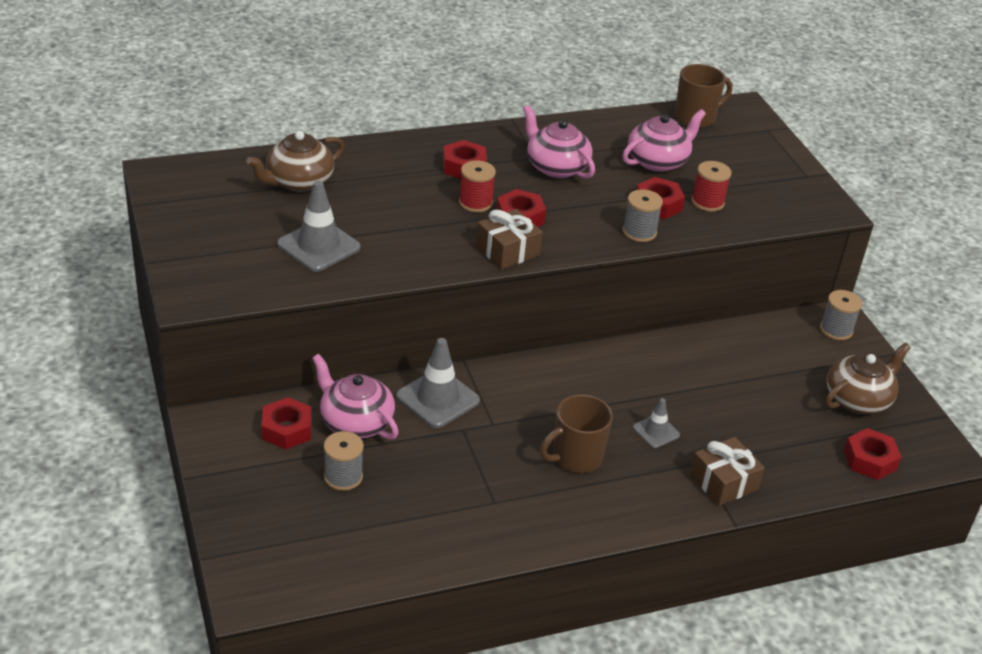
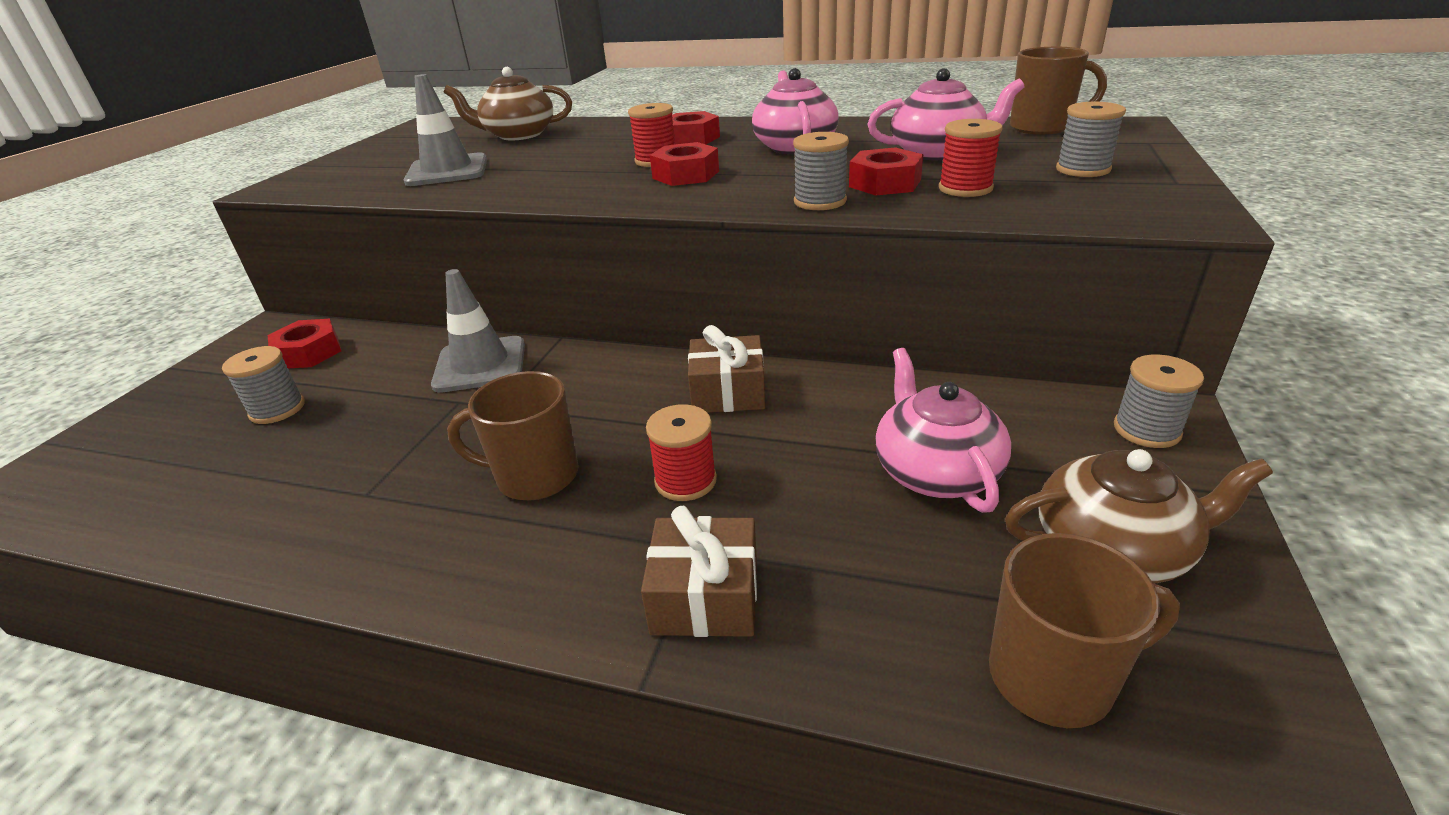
camera: 40 degrees right, 5 degrees down
pink teapot [312,354,399,440] -> pink teapot moved to [875,348,1011,513]
brown gift [476,209,543,270] -> brown gift moved to [688,325,765,413]
grey traffic cone [633,398,680,448] -> red spool [646,404,717,501]
red nut [844,428,901,480] -> brown mug [989,533,1180,728]
none -> grey spool [1056,102,1126,177]

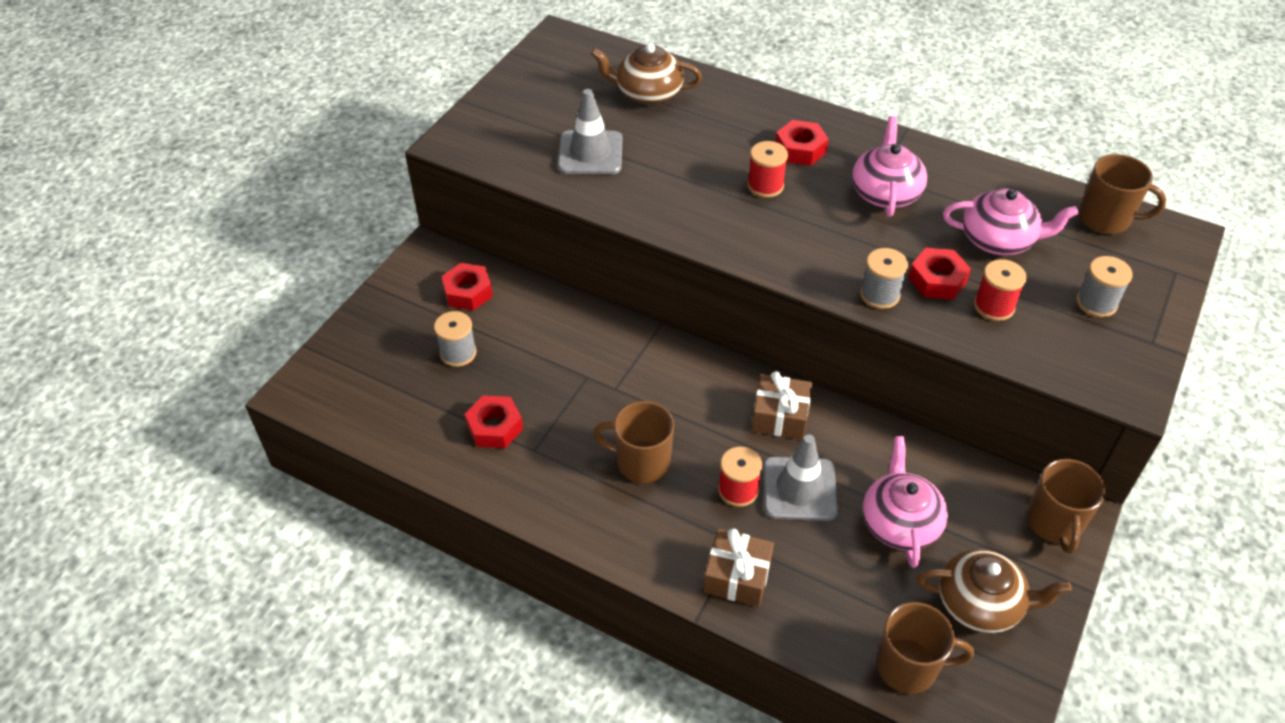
camera: 10 degrees right, 15 degrees up
grey traffic cone [431,269,525,393] -> grey traffic cone moved to [763,435,838,521]
red nut [650,142,719,186] -> red nut moved to [465,395,523,448]
grey spool [1114,355,1204,448] -> brown mug [1027,459,1106,554]

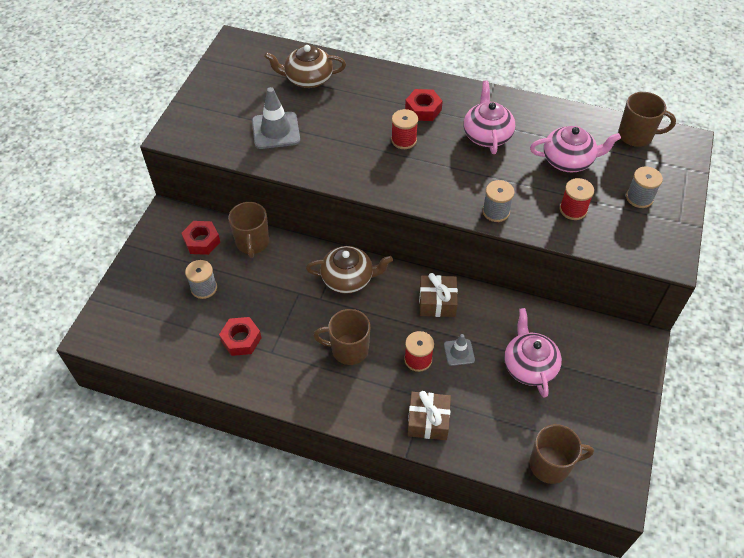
camera: 10 degrees left, 5 degrees up
grey traffic cone [763,435,838,521] -> grey traffic cone [444,334,475,366], size x0.56
red nut [908,248,971,300] -> none
brown teapot [917,549,1072,633] -> brown teapot moved to [306,246,393,294]
brown mug [1027,459,1106,554] -> brown mug moved to [228,202,269,258]

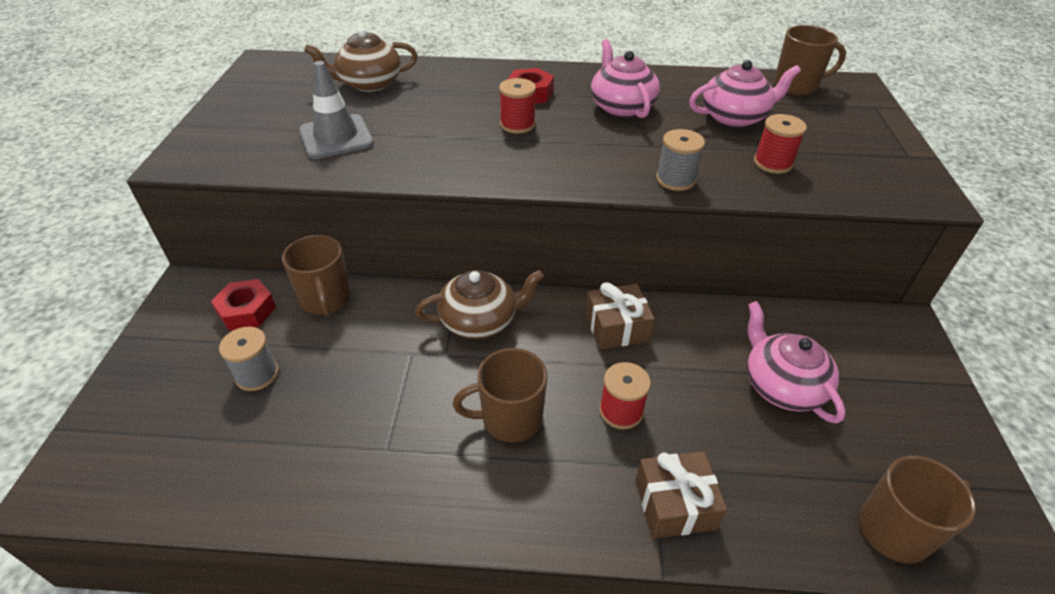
camera: 15 degrees left, 10 degrees down
red nut [219,317,261,356] -> none
grey traffic cone [444,334,475,366] -> none
grey spool [626,166,663,208] -> none

